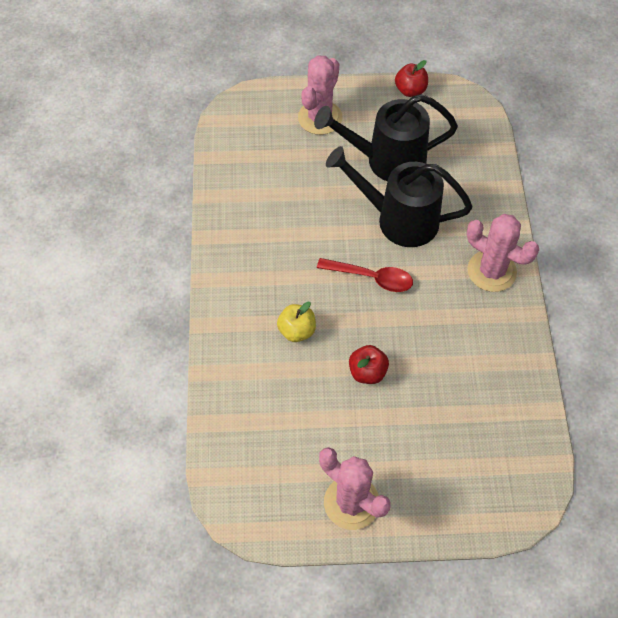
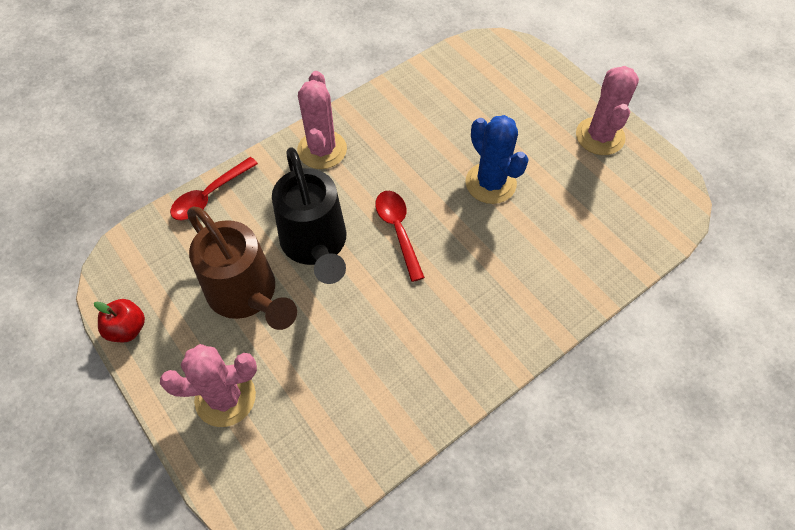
camera: 125 degrees left, 0 degrees up
yellow apple [277,302,316,342] -> none
black watering can [314,94,458,182] -> brown watering can [187,207,297,330]
red apple [349,345,389,384] -> blue cactus [466,115,529,204]
none -> red spoon [170,157,258,220]

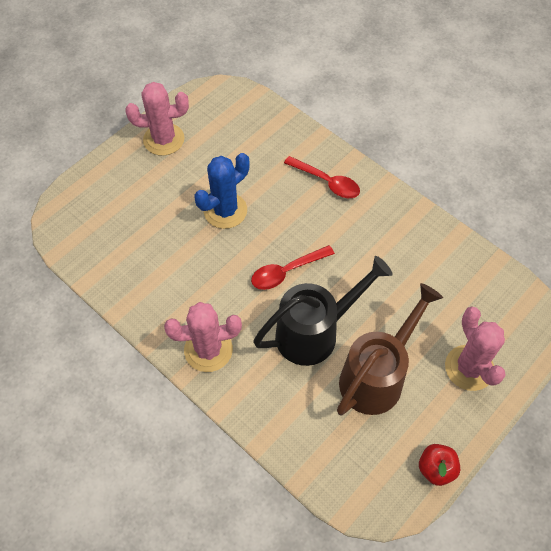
camera: 100 degrees left, 0 degrees up
red spoon [170,157,258,220] -> red spoon moved to [284,156,360,198]

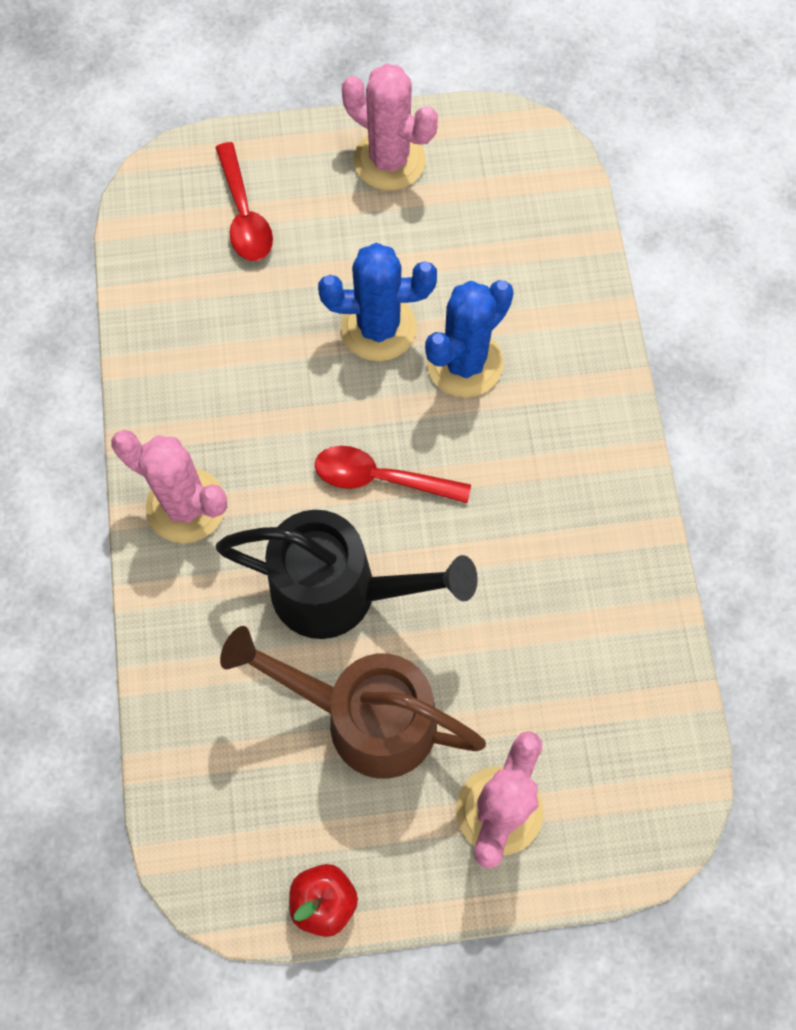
camera: 40 degrees right, 10 degrees up
red spoon [284,156,360,198] -> red spoon moved to [215,142,273,261]
brown watering can [337,283,443,415] -> brown watering can turned 150 degrees counterclockwise [220,626,486,779]
none -> blue cactus [425,280,514,397]

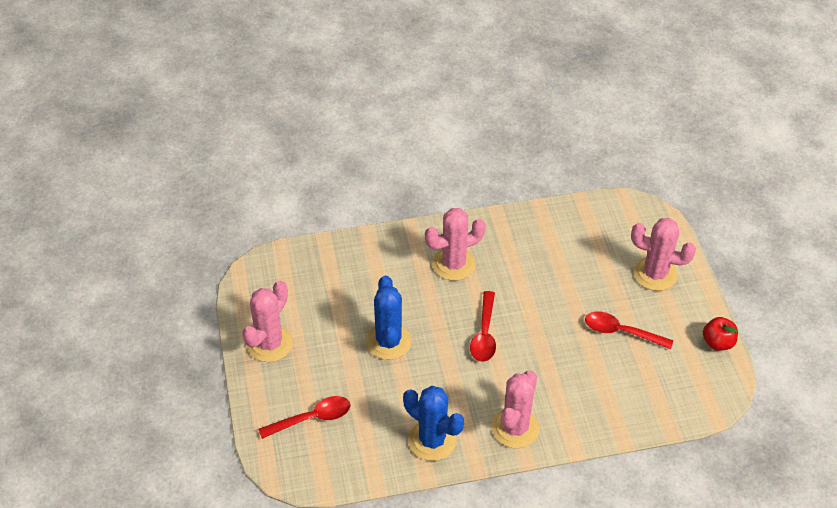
camera: 95 degrees left, 20 degrees down
black watering can [216,510,478,639] -> none
brown watering can [220,626,486,779] -> red spoon [585,311,673,349]
blue cactus [425,280,514,397] -> blue cactus moved to [403,386,464,461]
none -> pink cactus [425,208,486,281]

